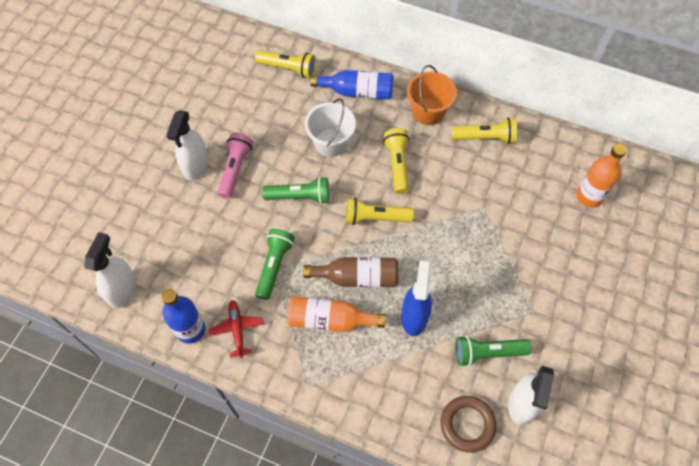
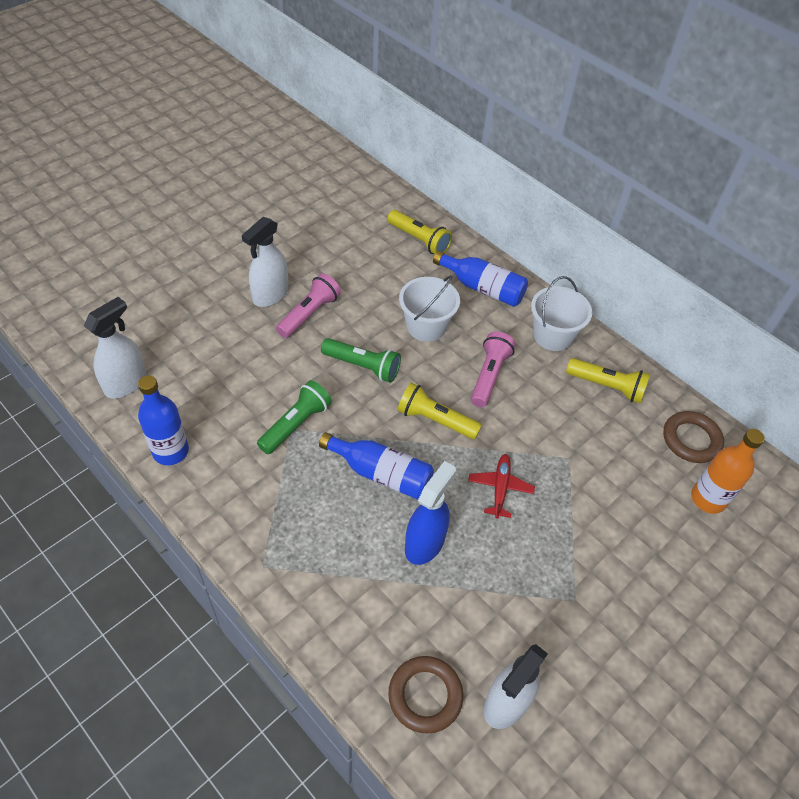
camera: 20 degrees right, 10 degrees down
red plane [209,300,264,358] -> red plane moved to [468,454,535,519]
orange bottle [287,296,386,332] -> none
brown bottle [303,257,398,287] -> blue bottle [319,432,434,500]
yellow flashlight [383,128,410,194] -> pink flashlight [471,331,516,407]
orange bucket [407,65,457,125] -> white bucket [531,276,592,351]
green flashlight [455,335,532,367] -> none
none -> brown ring [663,411,724,463]

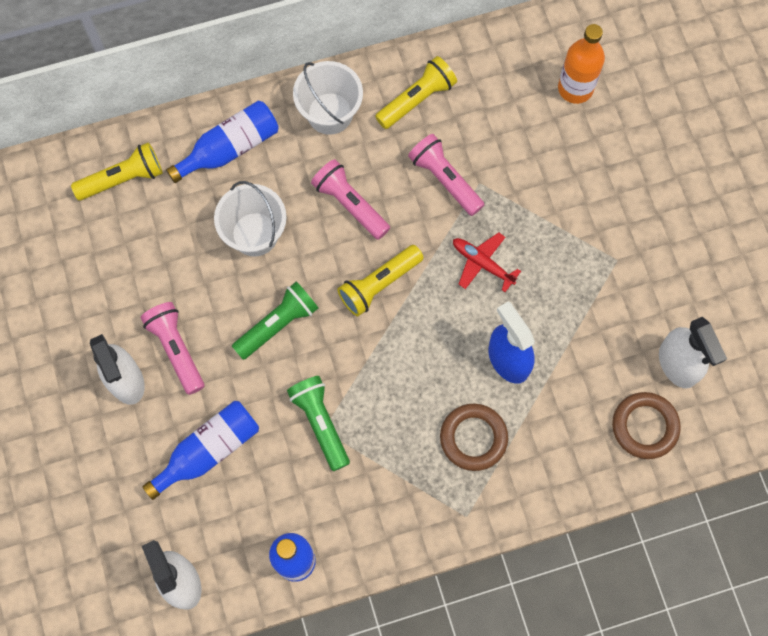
camera: 60 degrees left, 20 degrees up
blue bottle [319,432,434,500] -> blue bottle moved to [142,401,259,500]
brown ring [663,411,724,463] -> brown ring moved to [440,404,508,471]
none -> pink flashlight [408,134,485,216]

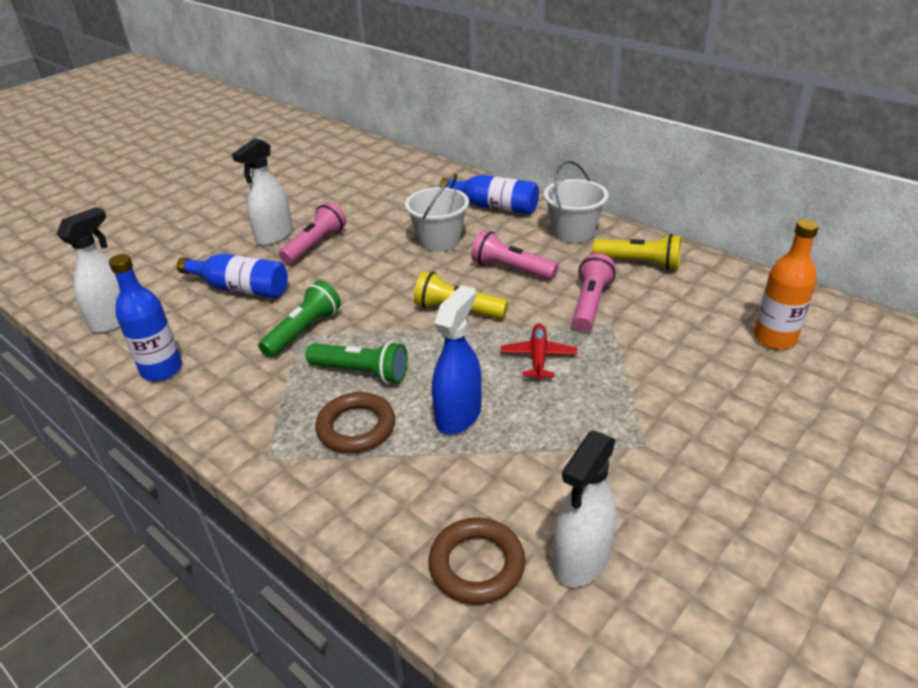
camera: 60 degrees right, 35 degrees down
yellow flashlight [71,142,163,200] -> none
green flashlight [232,282,318,360] -> green flashlight moved to [306,341,408,384]
pink flashlight [311,159,390,240] -> pink flashlight turned 75 degrees counterclockwise [471,230,558,280]

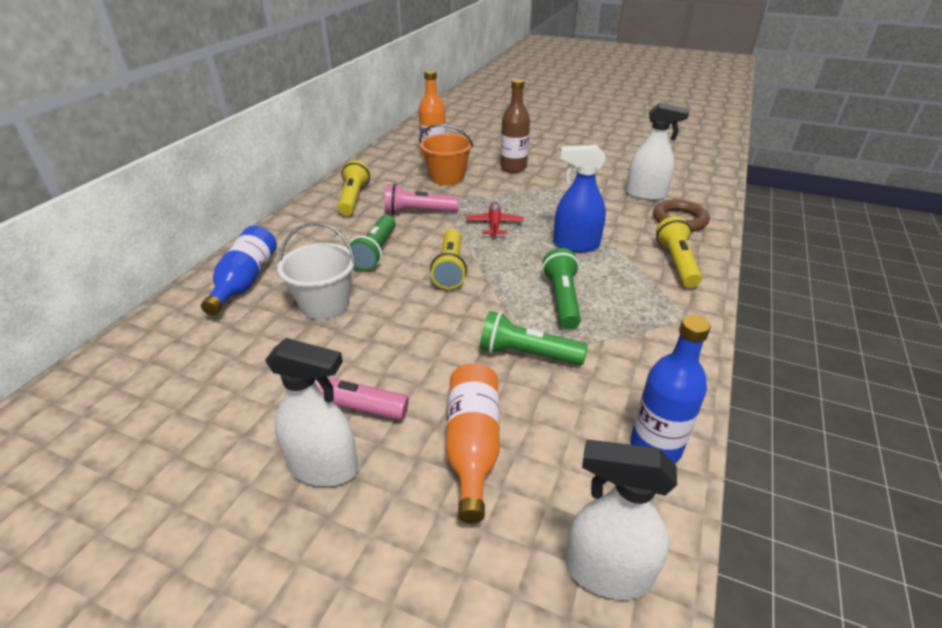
camera: 110 degrees left, 0 degrees up
blue bottle [176,253,288,298] -> orange bottle [446,364,500,523]
brown ring [315,392,395,453] -> none
pink flashlight [471,230,558,280] -> green flashlight [347,215,396,271]
red plane [501,323,577,380] -> red plane turned 105 degrees clockwise [466,202,524,237]
white bucket [544,160,608,243] -> none
none -> orange bucket [419,124,473,185]
none -> brown bottle [500,79,530,173]
none -> yellow flashlight [656,216,702,288]

